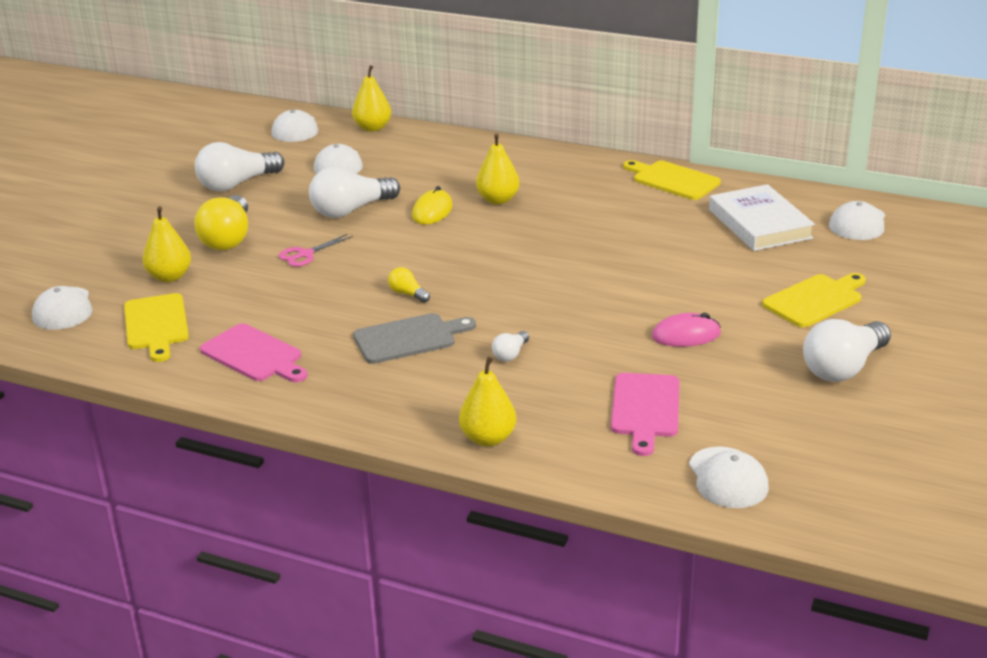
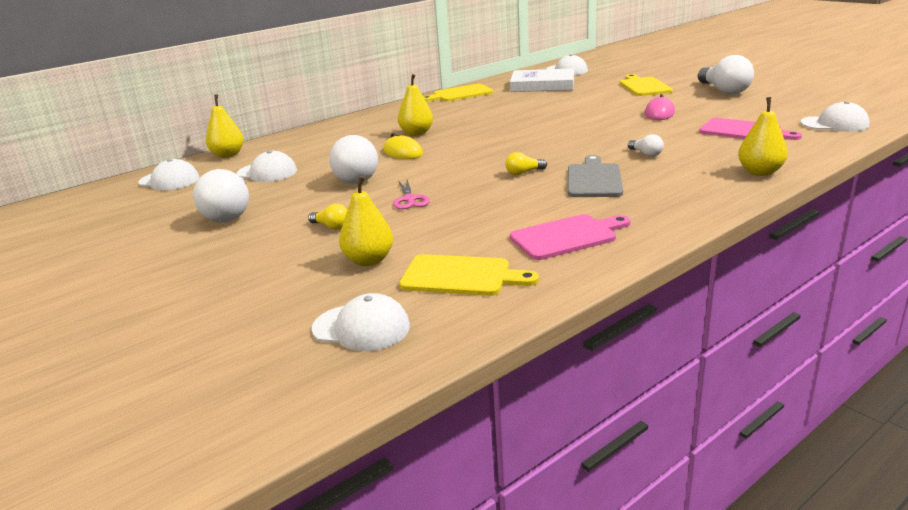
camera: 60 degrees left, 5 degrees down
yellow light bulb [194,195,248,250] -> yellow light bulb [308,204,347,230], size x0.47

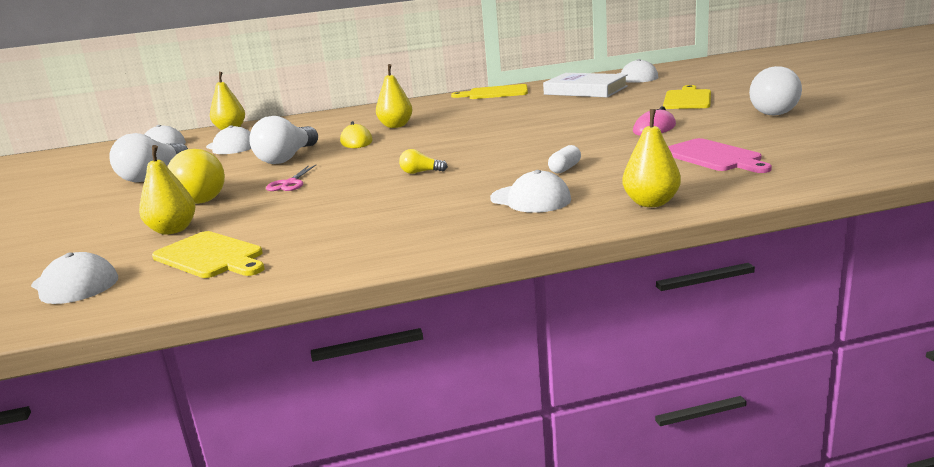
camera: 25 degrees right, 5 degrees down
yellow light bulb [308,204,347,230] -> yellow light bulb [168,149,225,204], size x2.13
pink cutting board [510,214,631,260] -> none
grey cutting board [568,155,623,197] -> none
white light bulb [628,134,664,157] -> white capsule [548,145,581,173]
white cap [800,101,869,132] -> white cap moved to [490,170,571,213]

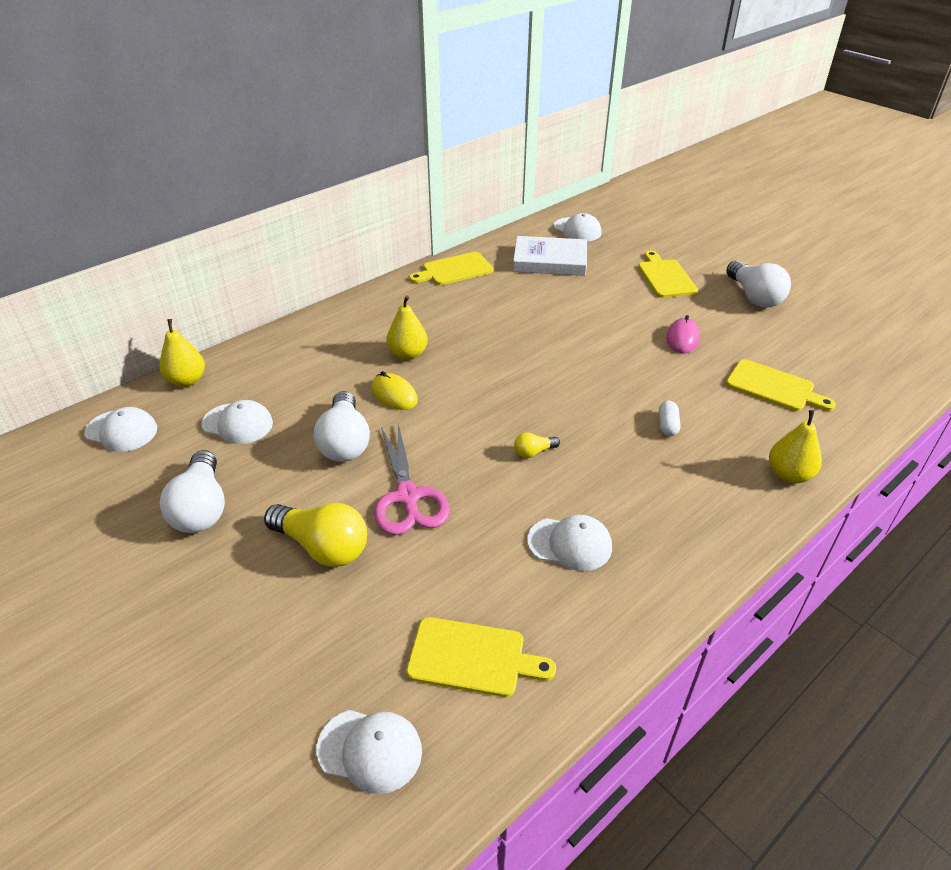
camera: 30 degrees left, 20 degrees up
yellow pear [139,145,196,235] -> none
pink scissors [266,165,316,191] -> pink scissors [374,423,450,535], size x1.82
white cap [490,170,571,213] -> white cap moved to [527,515,612,571]
pink cutting board [668,138,772,173] -> yellow cutting board [726,359,836,411]

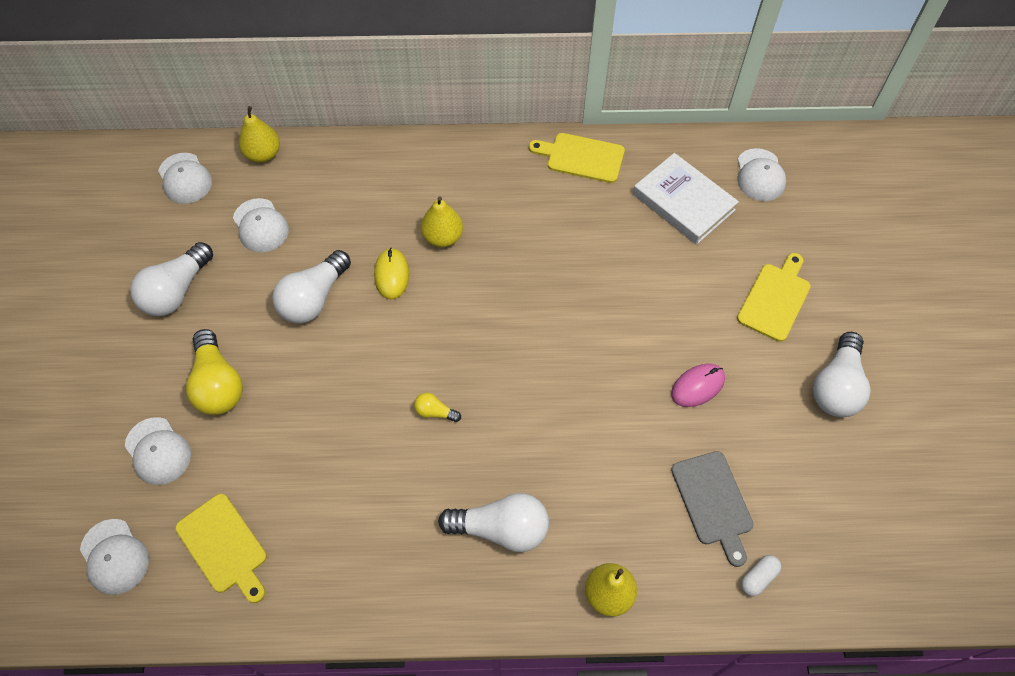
camera: 40 degrees right, 20 degrees up
pink scissors [374,423,450,535] -> none
white cap [527,515,612,571] -> white cap moved to [125,417,191,485]
white capsule [659,401,680,436] -> white capsule moved to [741,555,781,596]
yellow cutting board [726,359,836,411] -> grey cutting board [671,451,754,567]
none -> white light bulb [438,493,549,552]

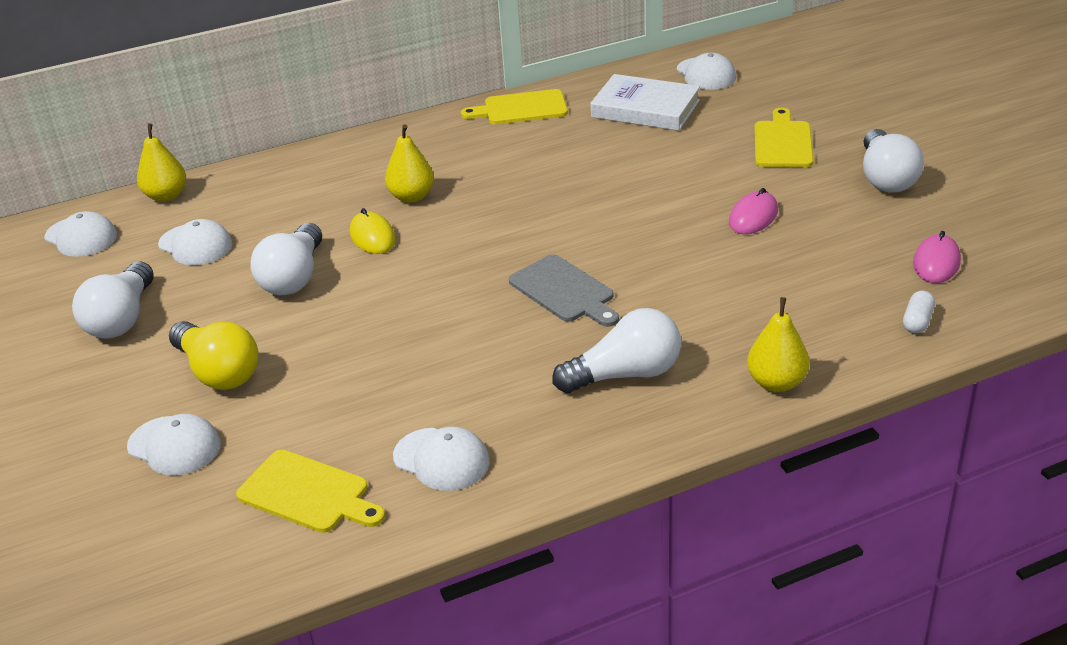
camera: 20 degrees left, 25 degrees down
white cap [80,519,149,595] -> white cap moved to [393,426,490,491]
yellow light bulb [414,393,461,422] -> none
grey cutting board [671,451,754,567] -> grey cutting board moved to [509,254,619,327]
none -> pink mouse [913,231,961,283]

